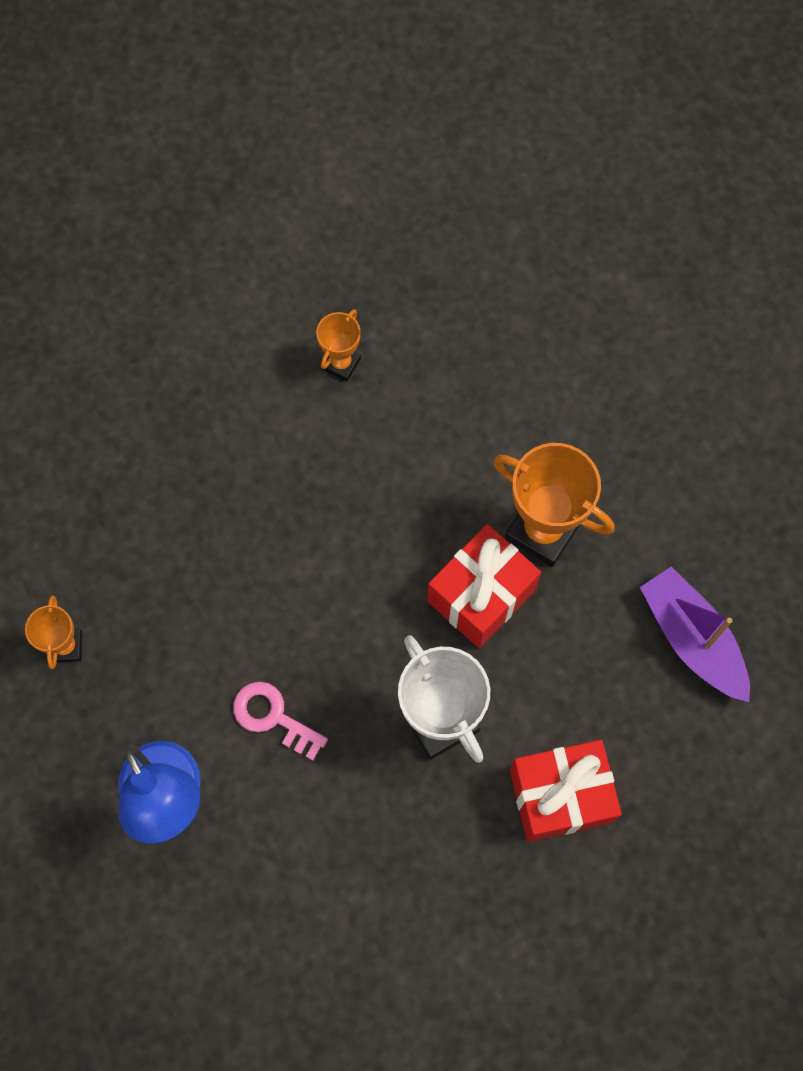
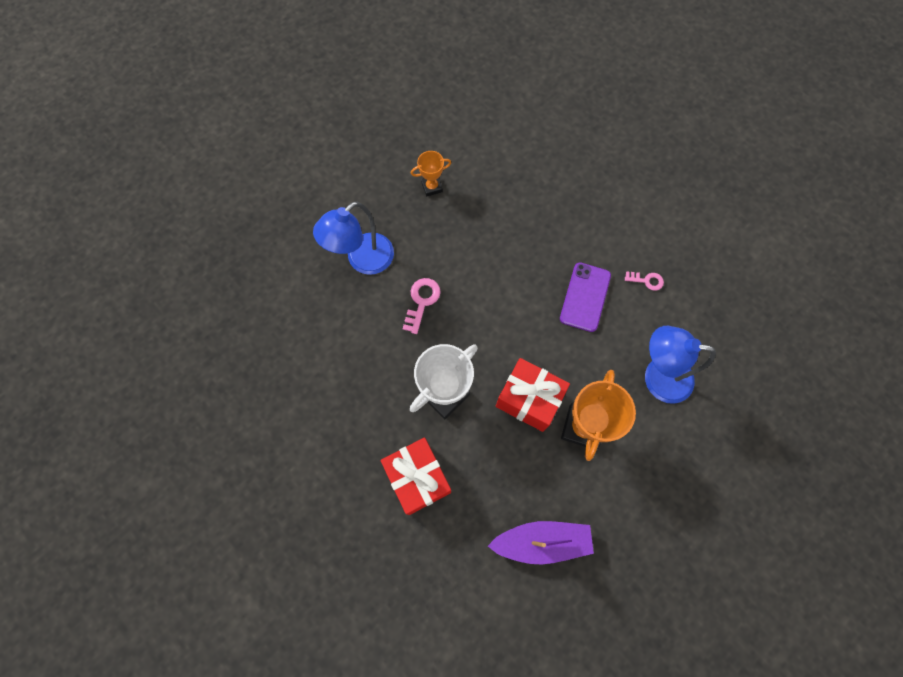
camera: 75 degrees right, 0 degrees up
orange trophy [316,309,361,381] -> pink key [625,271,664,291]
purple boat [640,566,750,702] -> purple boat turned 45 degrees clockwise [488,521,594,564]
none -> purple phone [560,262,611,332]
none -> blue lamp [645,326,716,404]

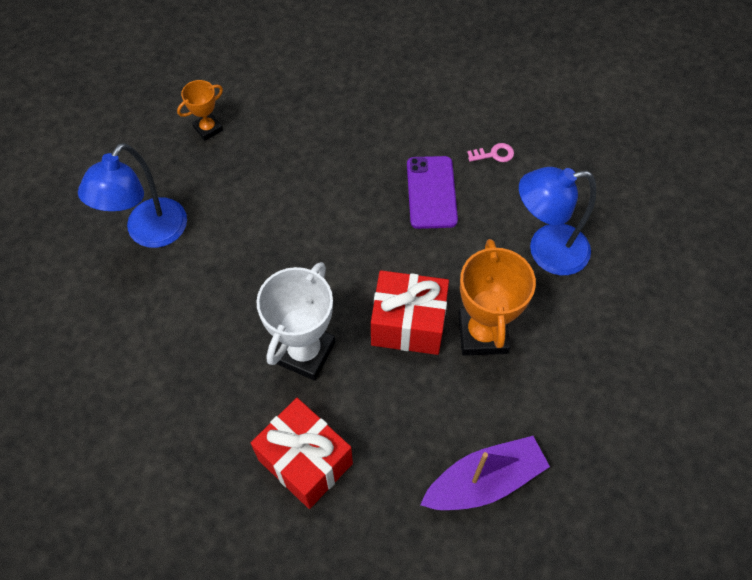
camera: 20 degrees left, 10 degrees down
pink key [403,278,441,334] -> none

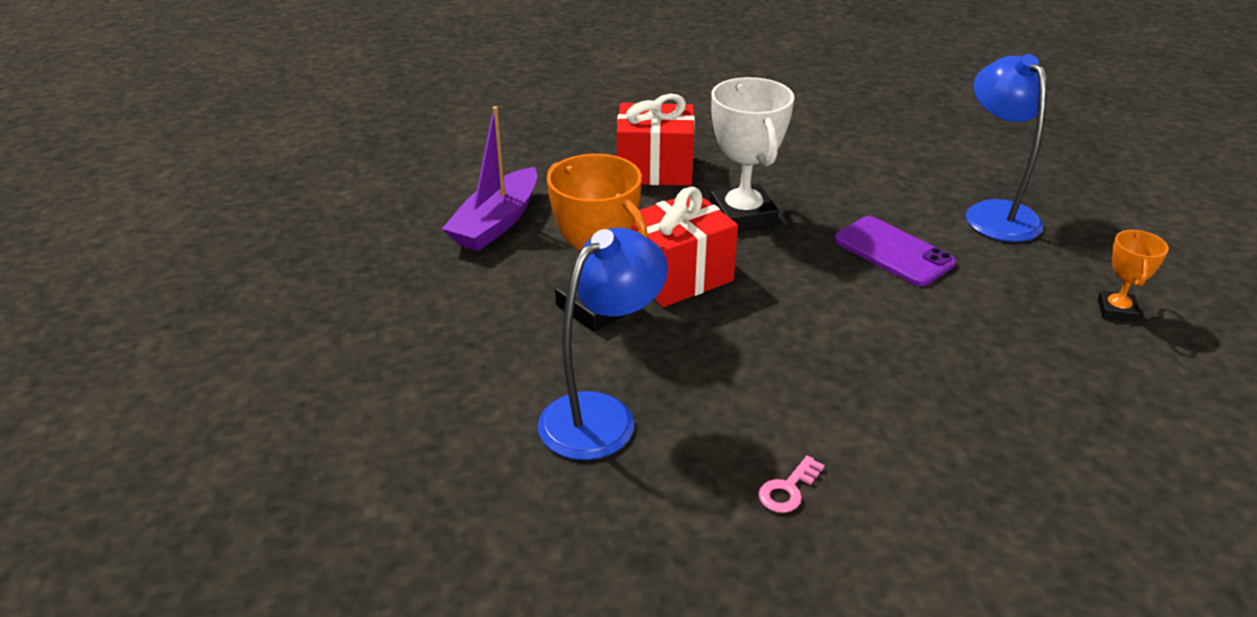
camera: 140 degrees right, 25 degrees down
purple phone [407,156,458,229] -> purple phone moved to [834,216,956,286]

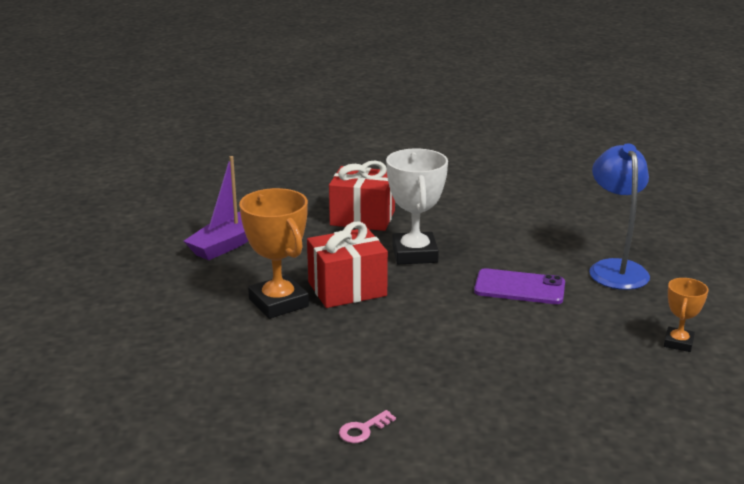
camera: 10 degrees right, 10 degrees down
blue lamp [538,228,668,460] -> none
purple phone [834,216,956,286] -> purple phone turned 45 degrees counterclockwise [474,268,565,304]

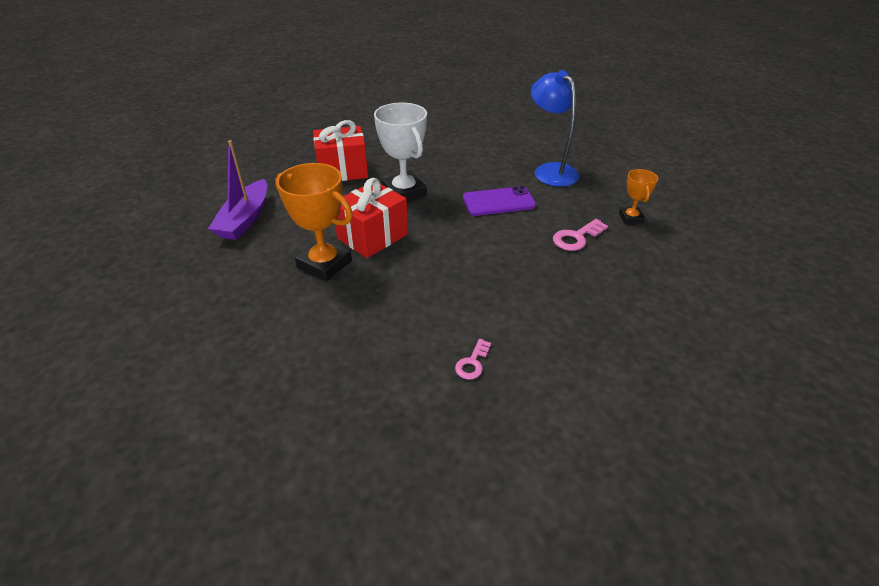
camera: 25 degrees left, 15 degrees up
none -> pink key [553,219,608,251]

